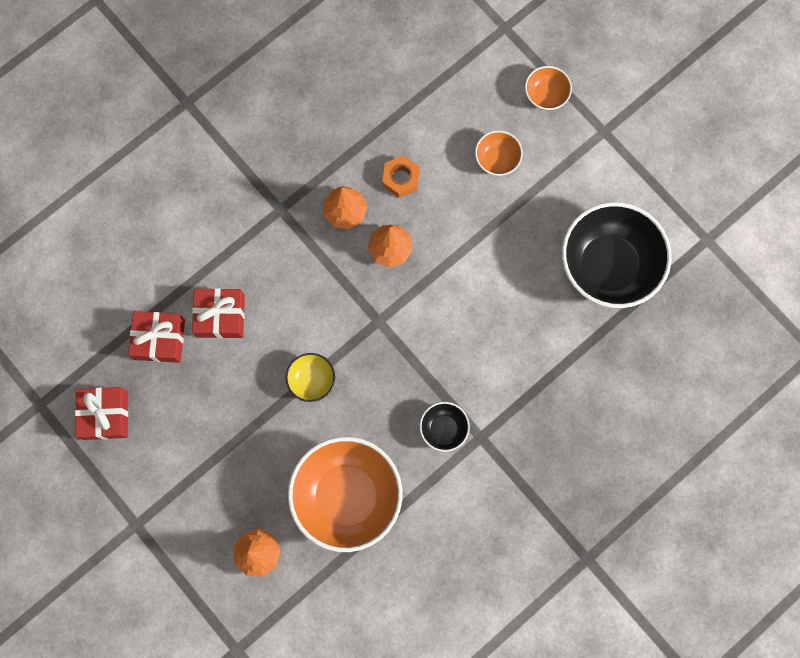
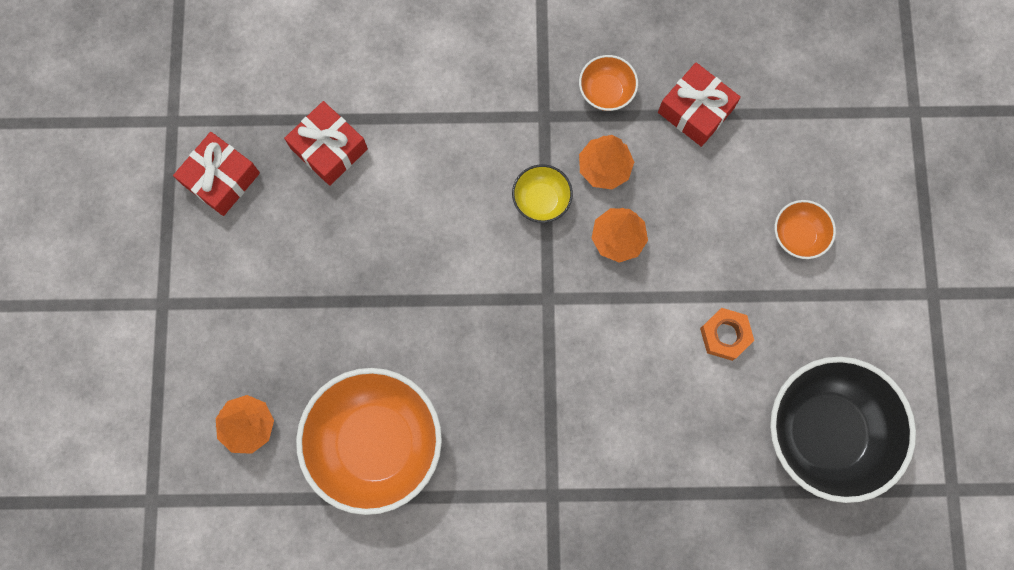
camera: 40 degrees right, 0 degrees up
red gift [192,288,245,338] -> red gift moved to [658,63,741,147]
yellow bowl [286,353,335,402] -> yellow bowl moved to [512,164,573,223]
orange nut [382,155,420,198] -> orange nut moved to [700,308,754,361]
black bowl [420,402,470,452] -> none
orange bowl [525,66,572,110] -> orange bowl moved to [579,55,638,111]

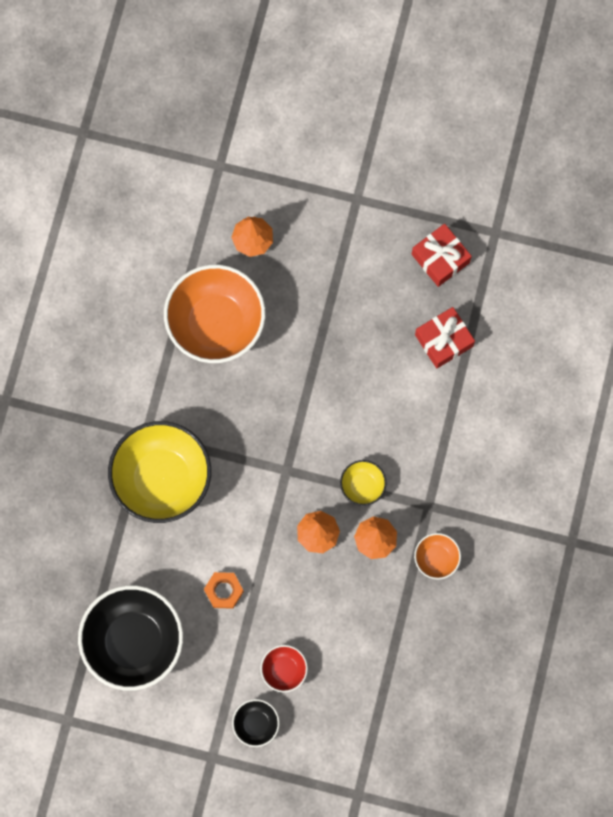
camera: 105 degrees right, 0 degrees up
red gift [658,63,741,147] -> none
orange bowl [775,200,836,259] -> red bowl [260,645,308,692]
none -> yellow bowl [108,421,211,523]
none -> black bowl [232,699,280,747]

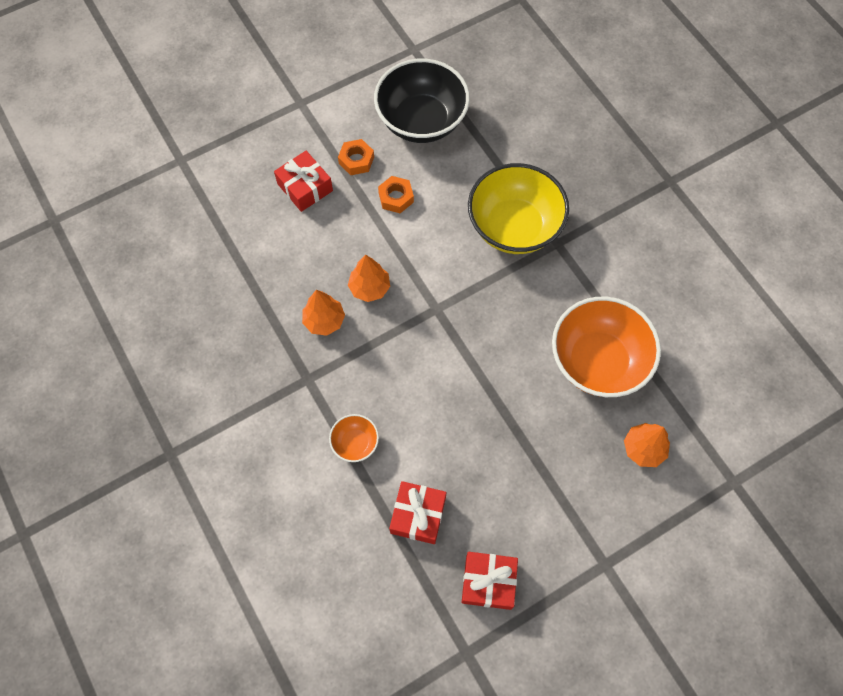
camera: 135 degrees right, 10 degrees down
black bowl [232,699,280,747] -> none
red bowl [260,645,308,692] -> red gift [274,151,333,212]
yellow bowl [340,460,387,506] -> none
orange bowl [414,533,461,580] -> orange bowl moved to [329,414,379,462]
none -> orange nut [338,139,374,175]

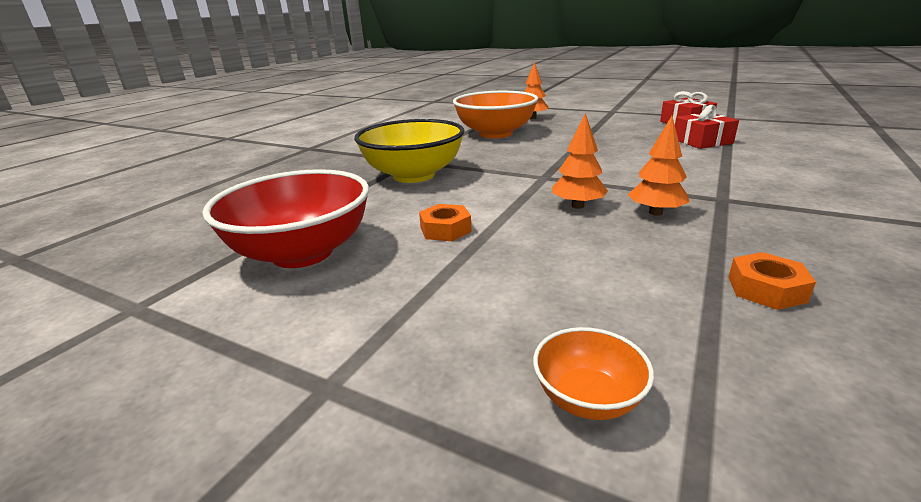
camera: 120 degrees left, 40 degrees down
red gift [274,151,333,212] -> none
orange bowl [329,414,379,462] -> orange bowl moved to [533,327,654,420]
orange nut [338,139,374,175] -> orange nut moved to [728,252,816,310]
black bowl [374,59,470,143] -> red bowl [202,169,369,268]

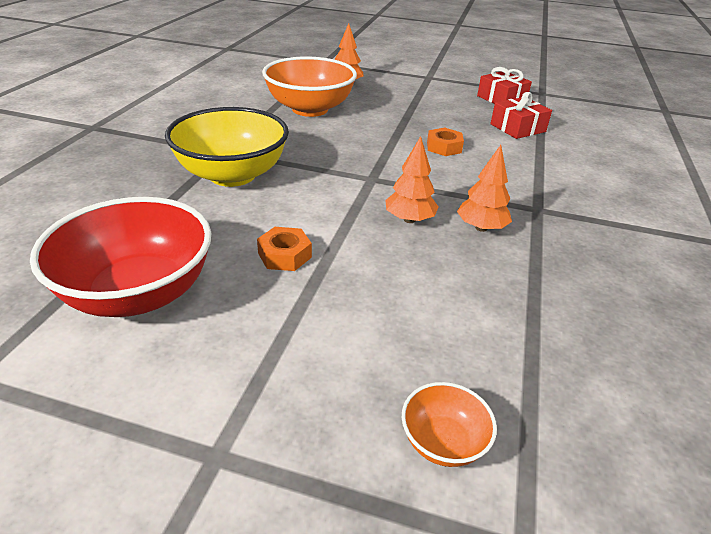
camera: 15 degrees left, 10 degrees up
orange nut [728,252,816,310] -> orange nut moved to [427,128,464,156]

